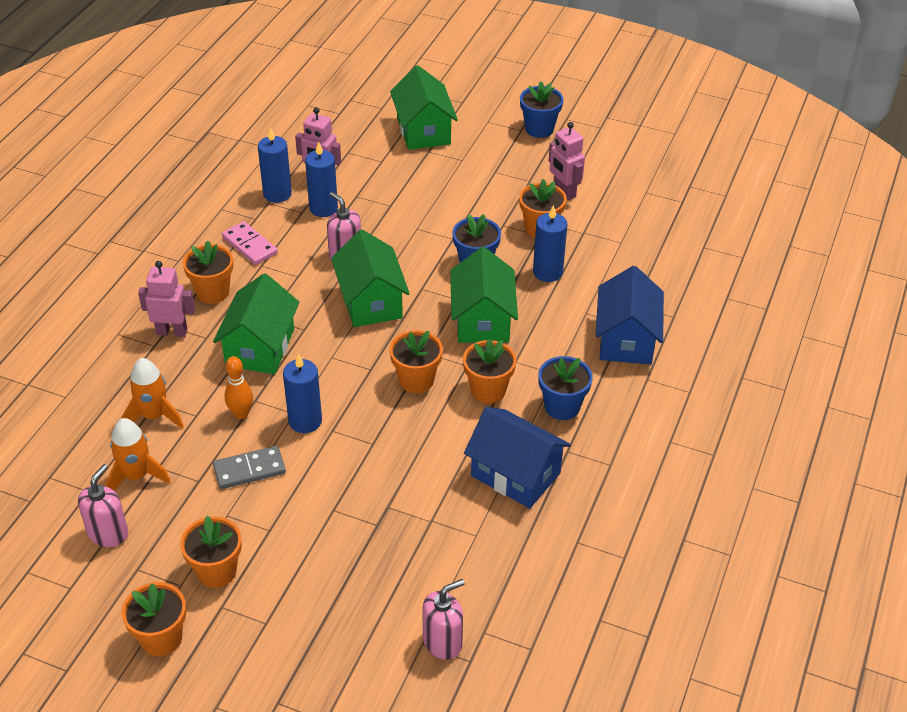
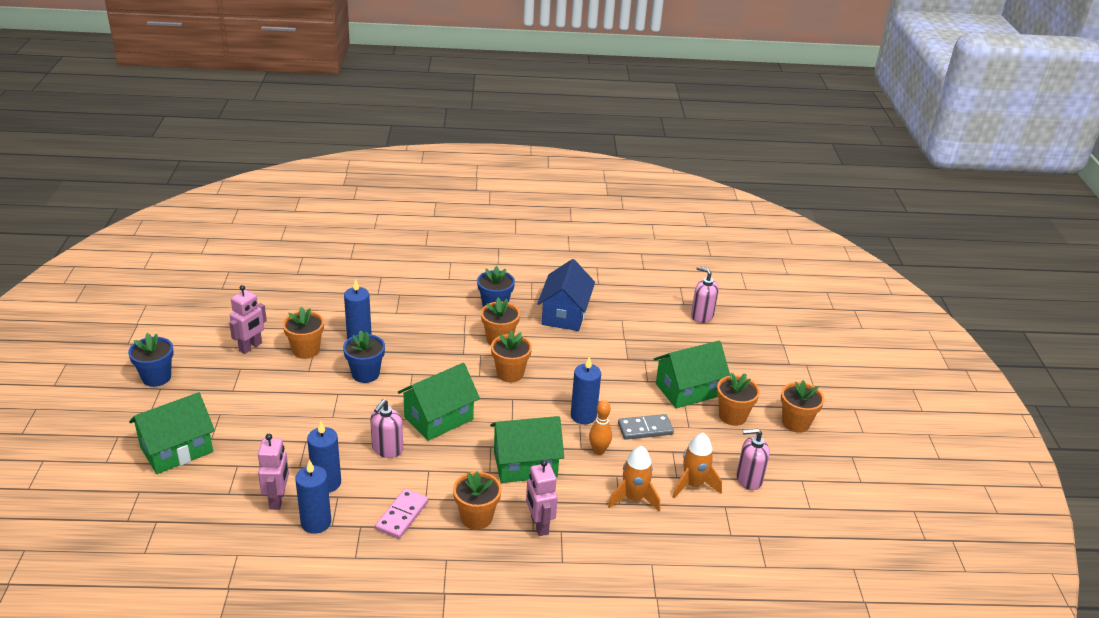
camera: 115 degrees left, 10 degrees down
grey domino [213,446,286,489] -> grey domino turned 60 degrees counterclockwise [618,414,674,440]
green house [450,247,518,343] -> green house moved to [654,341,730,408]
blue house [596,266,664,365] -> none

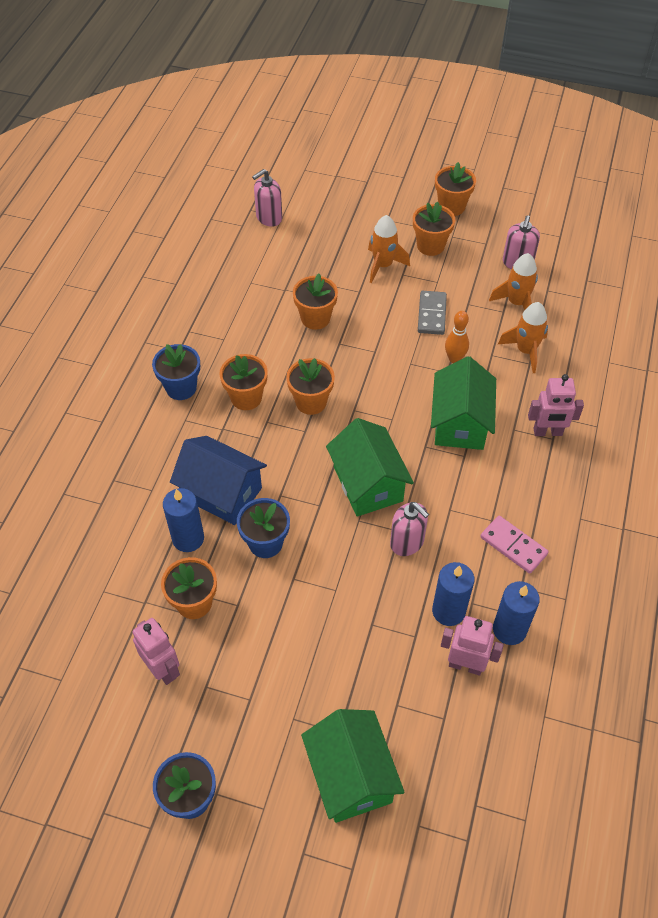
camera: 70 degrees left, 20 degrees up
orange flower pot [453,471,501,530] -> orange flower pot moved to [293,274,338,330]
blue house [537,259,595,331] -> blue house moved to [170,436,267,525]
blue candle [571,357,601,424] -> none
green house [654,341,730,408] -> orange rocket [368,215,410,283]

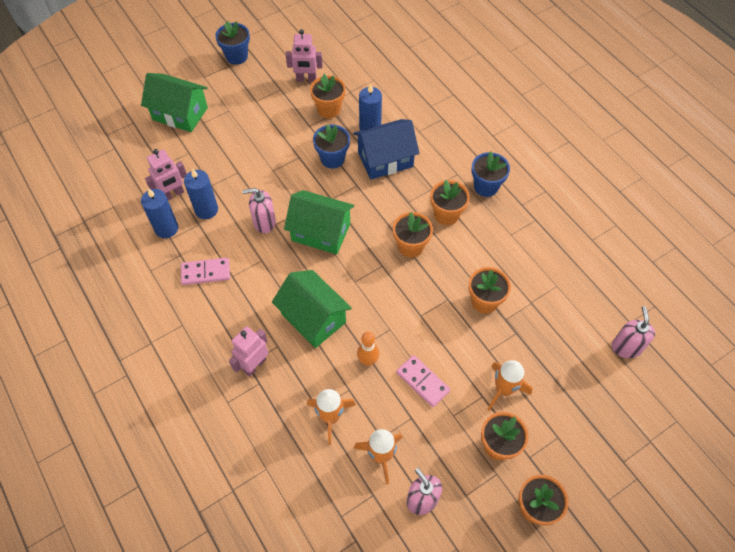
camera: 130 degrees right, 5 degrees up
grey domino [418,291,447,335] -> pink domino [396,355,450,407]

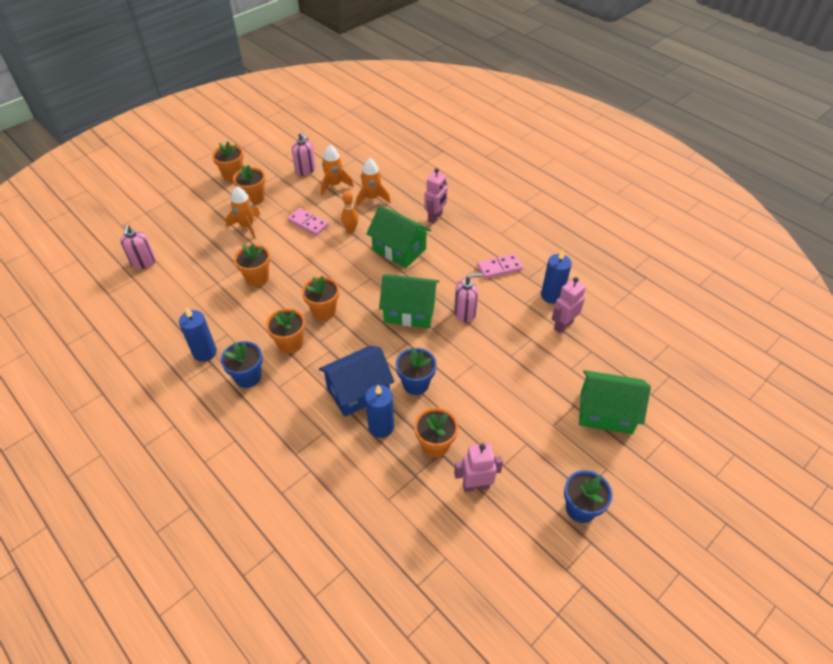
camera: 170 degrees right, 10 degrees down
blue candle [184,168,218,219] -> blue candle moved to [179,307,217,362]

